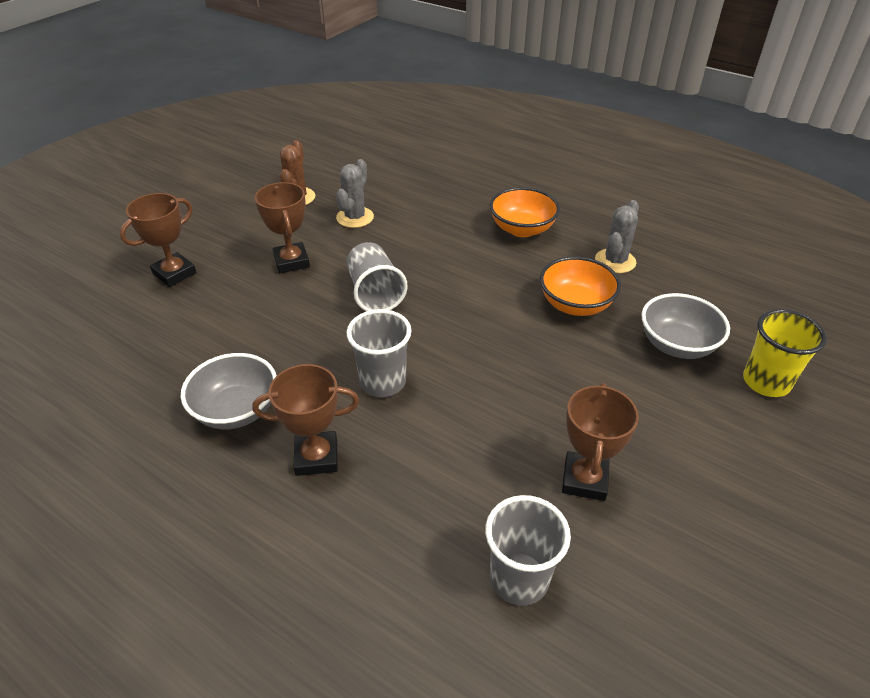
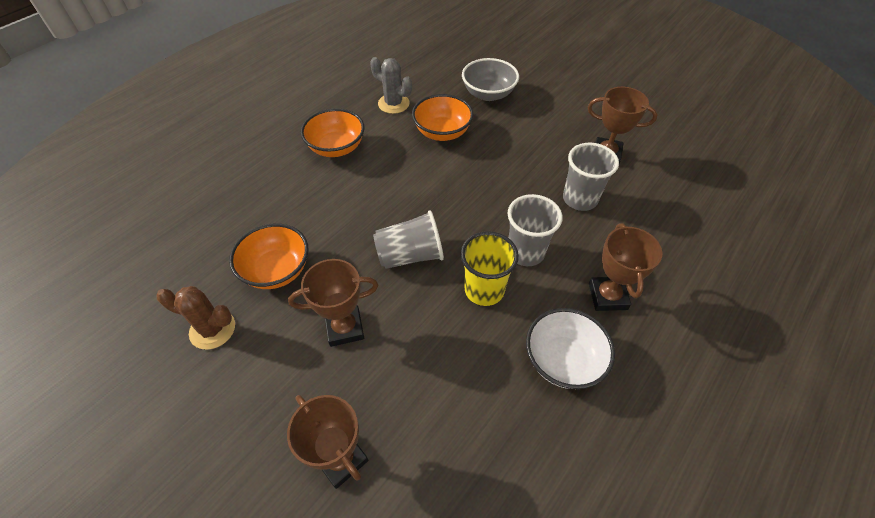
camera: 85 degrees left, 10 degrees up
grey bowl [181,353,277,429] -> white bowl [526,308,615,389]
grey cactus [336,159,374,228] -> orange bowl [229,223,309,289]
grey cup [485,495,571,606] -> grey cup moved to [563,143,619,211]
yellow cup [743,309,827,397] -> yellow cup moved to [461,231,519,306]

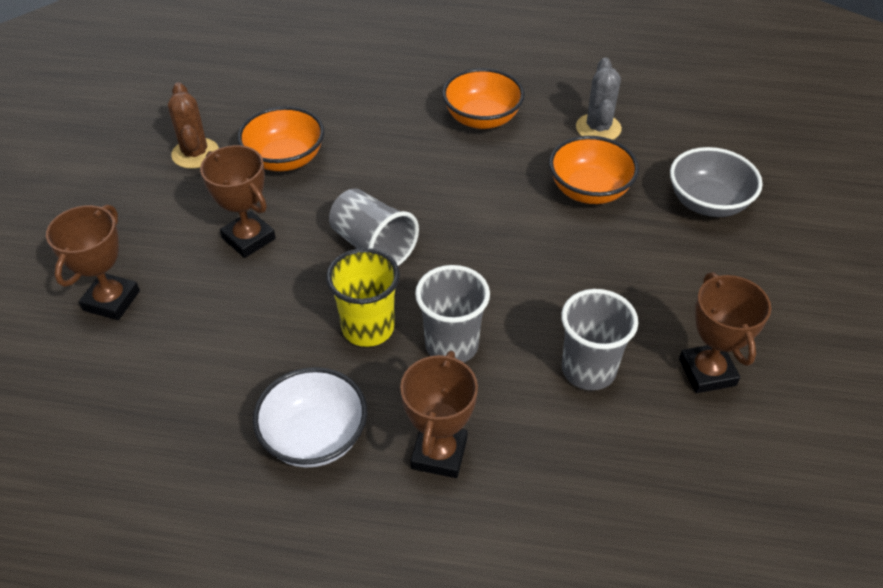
camera: 60 degrees right, 5 degrees down
brown trophy [589,223,663,311] -> brown trophy turned 45 degrees counterclockwise [400,351,478,478]

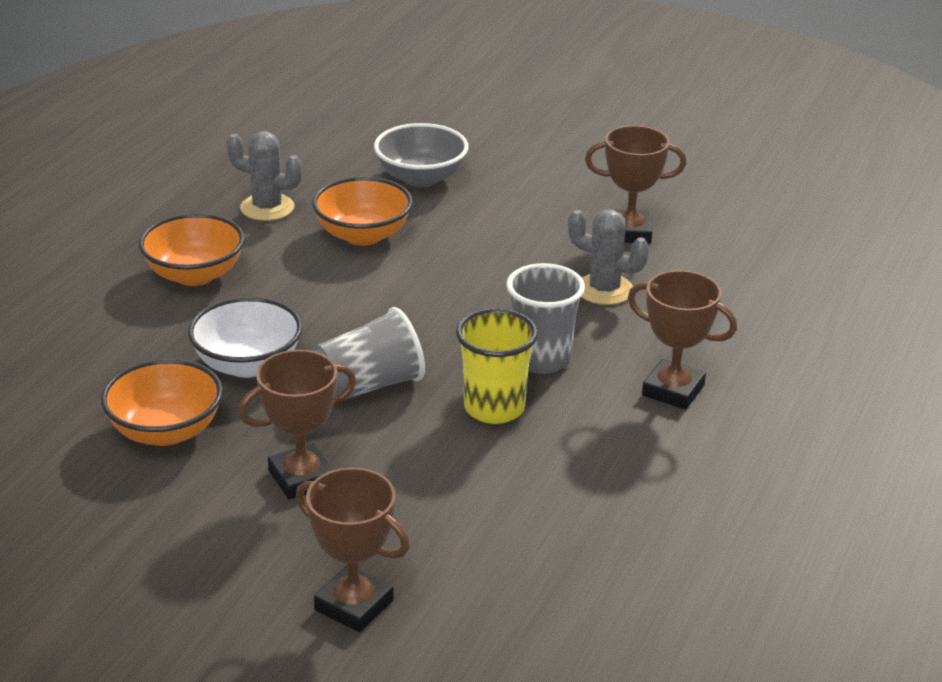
camera: 75 degrees left, 15 degrees down
brown cactus [168,82,219,169] -> none
white bowl [253,367,367,468] -> white bowl moved to [188,297,302,378]
grey cup [561,289,638,390] -> grey cactus [568,209,649,305]

